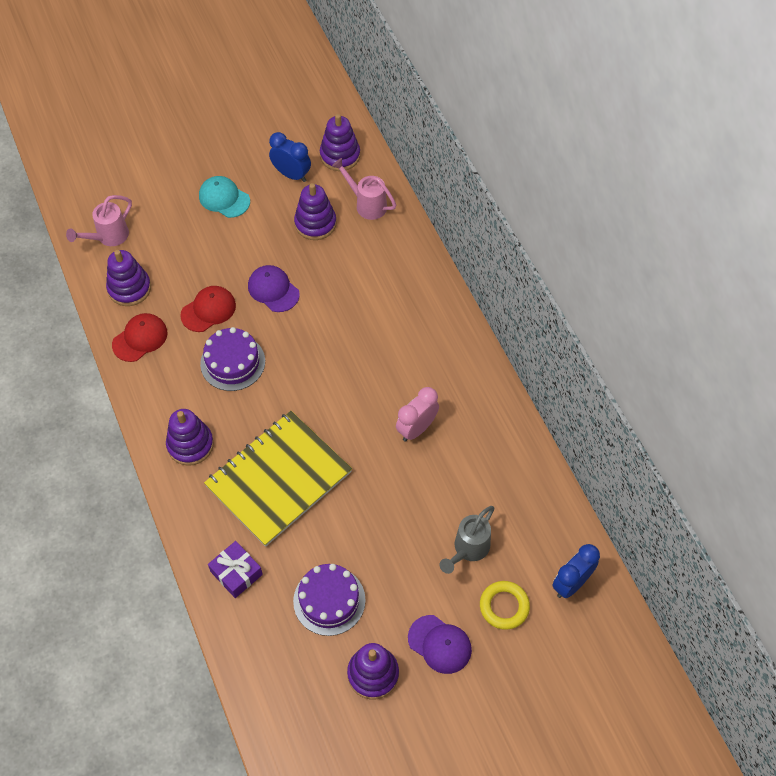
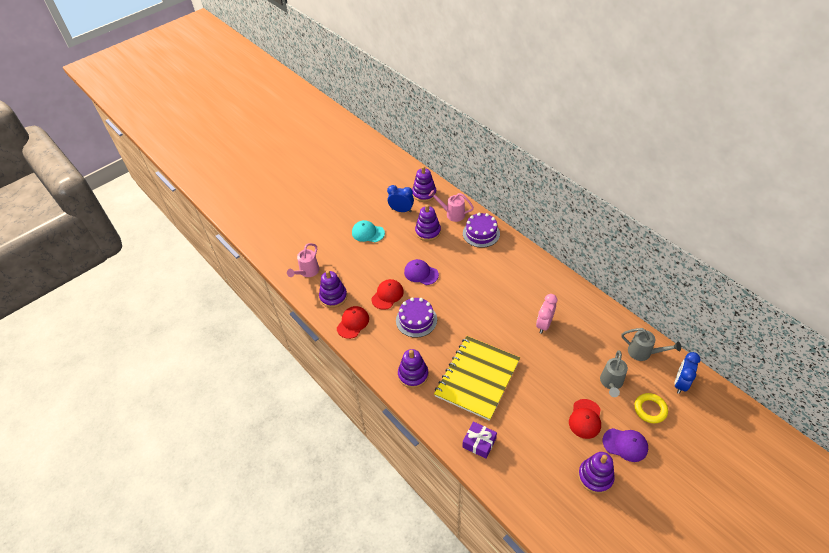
camera: 15 degrees left, 10 degrees down
purple cake [293,564,366,636] -> purple cake moved to [463,213,500,248]
none -> red cap [569,399,601,439]
none -> grey watering can [621,328,681,361]

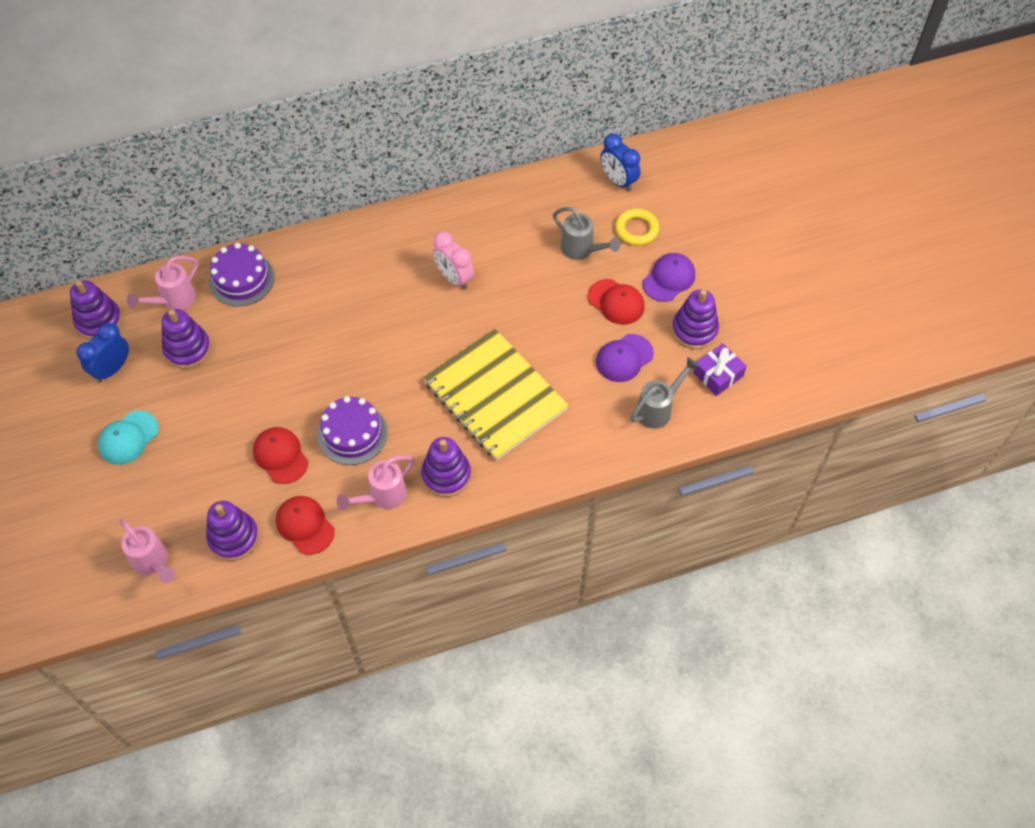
camera: 70 degrees left, 10 degrees up
purple cap [404,259,439,285] -> purple cap moved to [596,334,654,382]
purple gift [462,421,497,459] -> purple gift moved to [693,343,747,396]
grey watering can [621,328,681,361] -> grey watering can moved to [630,357,699,429]
none -> pink watering can [336,455,415,510]

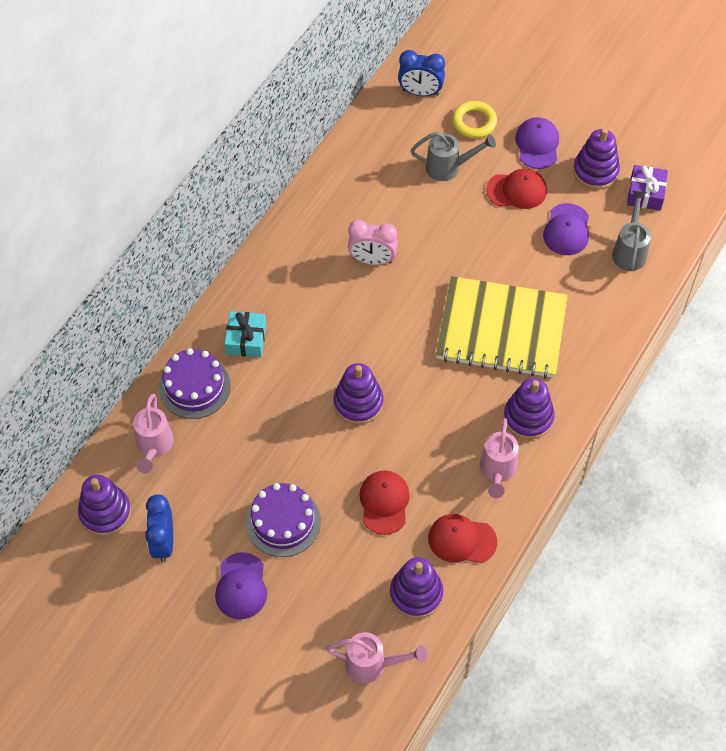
camera: 40 degrees left, 0 degrees up
turquoise cap [98,411,159,465] -> purple cap [215,552,267,619]
purple stacking toy [162,309,211,369] -> purple stacking toy moved to [334,363,383,425]
red cap [253,427,308,484] -> red cap turned 75 degrees clockwise [359,470,410,535]
purple cake [318,396,388,465] -> purple cake moved to [246,483,321,557]
none -> turquoise gift [224,311,266,357]

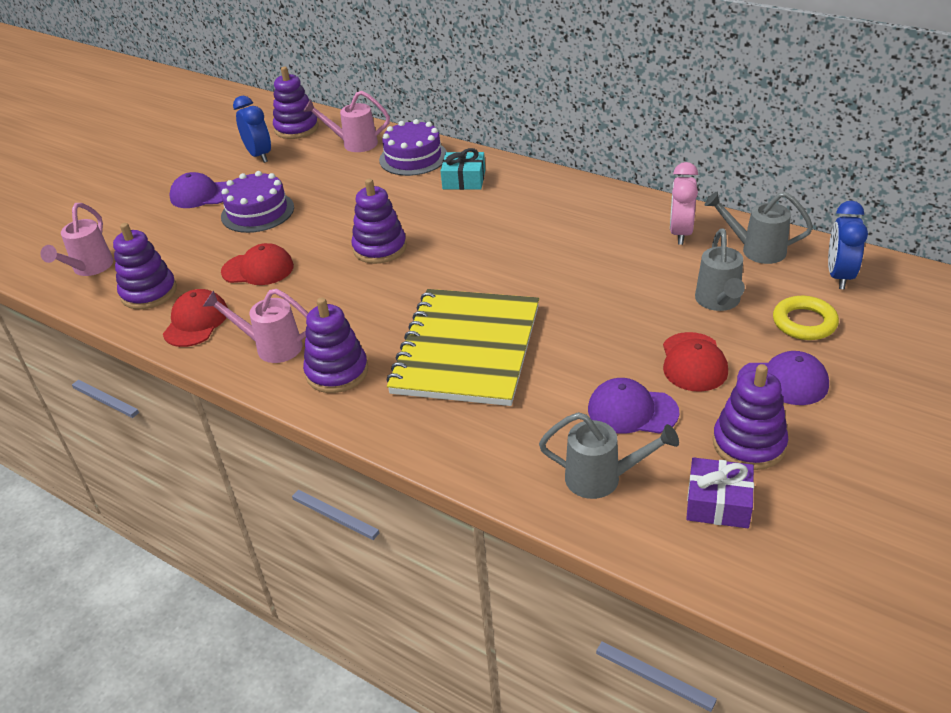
camera: 95 degrees right, 20 degrees down
blue clock [145,494,173,562] -> blue clock turned 60 degrees clockwise [233,96,271,163]
pink clock [348,220,398,265] -> pink clock moved to [670,162,698,245]
none -> grey watering can [705,192,813,264]

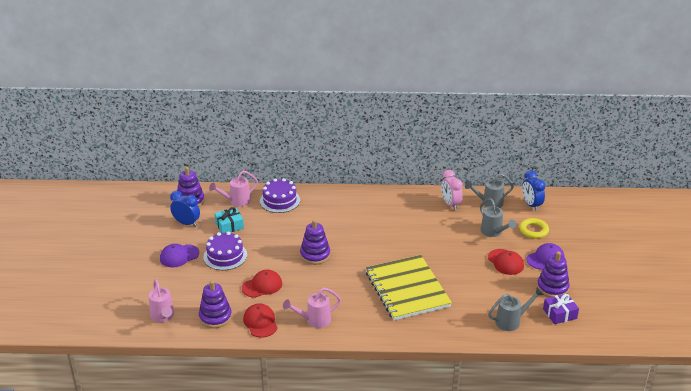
camera: 35 degrees left, 5 degrees down
purple stacking toy [303,298,368,393] -> none
turquoise gift [441,148,485,190] -> turquoise gift moved to [215,207,244,233]
purple cap [588,378,679,434] -> none

